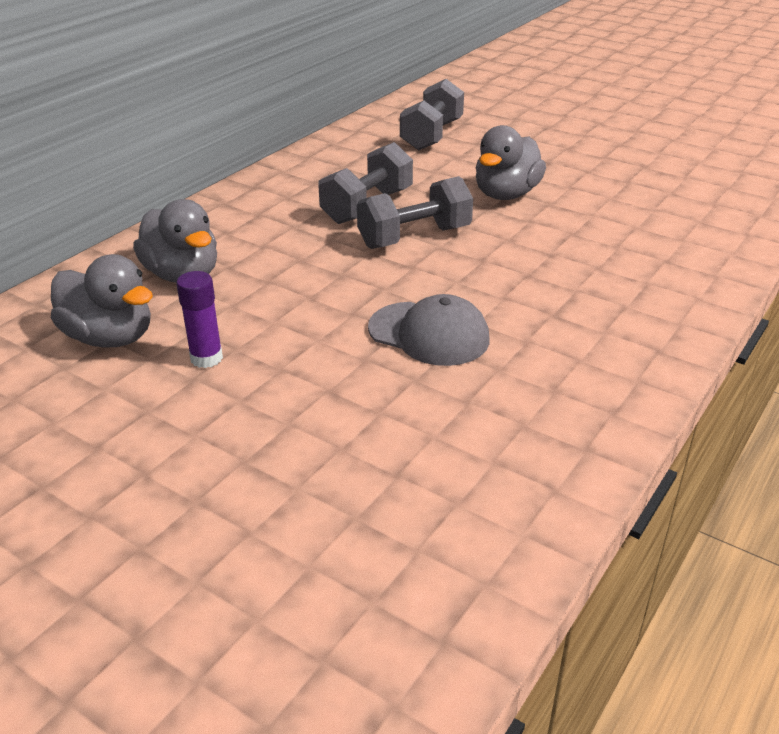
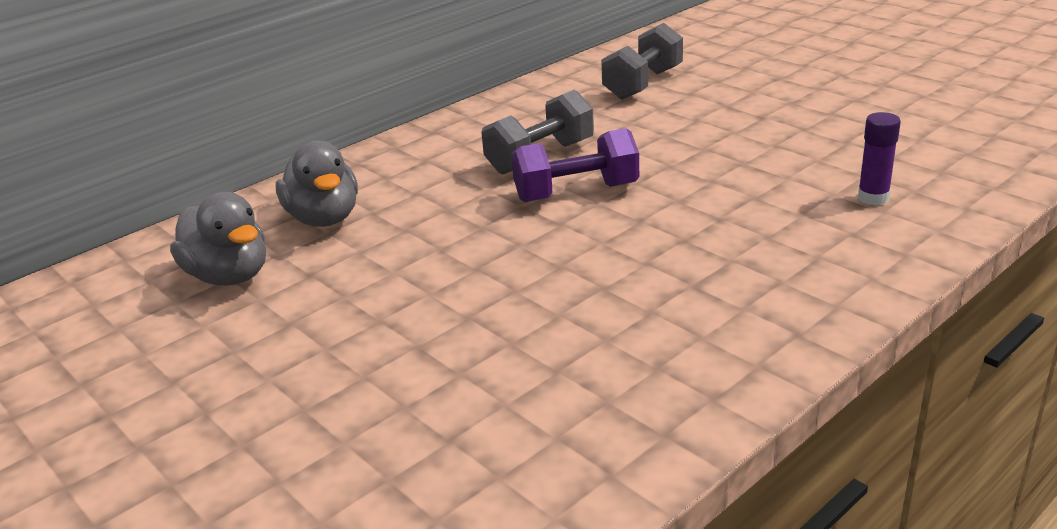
camera: 15 degrees right, 5 degrees down
purple glue stick [176,271,223,368] -> purple glue stick moved to [858,112,901,205]
grey dumbbell [357,176,473,249] -> purple dumbbell [511,128,639,202]
grey cap [368,294,489,366] -> none
grey duck [476,125,546,200] -> none

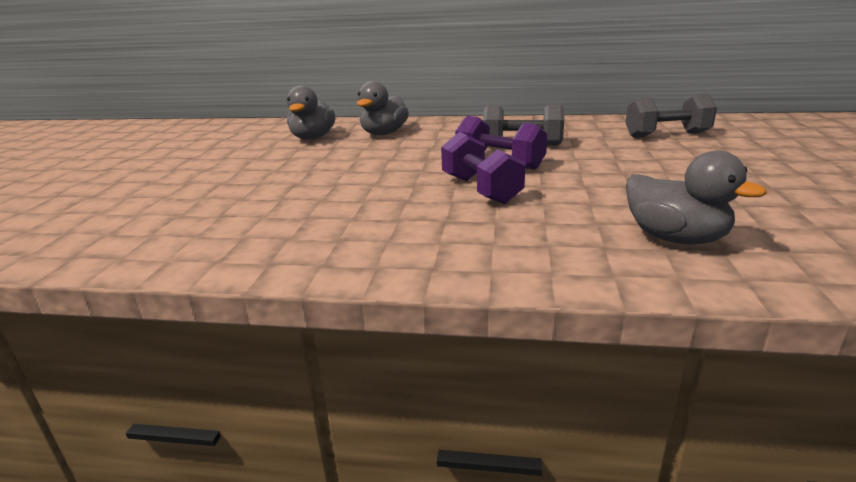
camera: 50 degrees right, 5 degrees down
purple glue stick [858,112,901,205] -> grey duck [626,150,767,245]
none -> purple dumbbell [441,132,526,204]

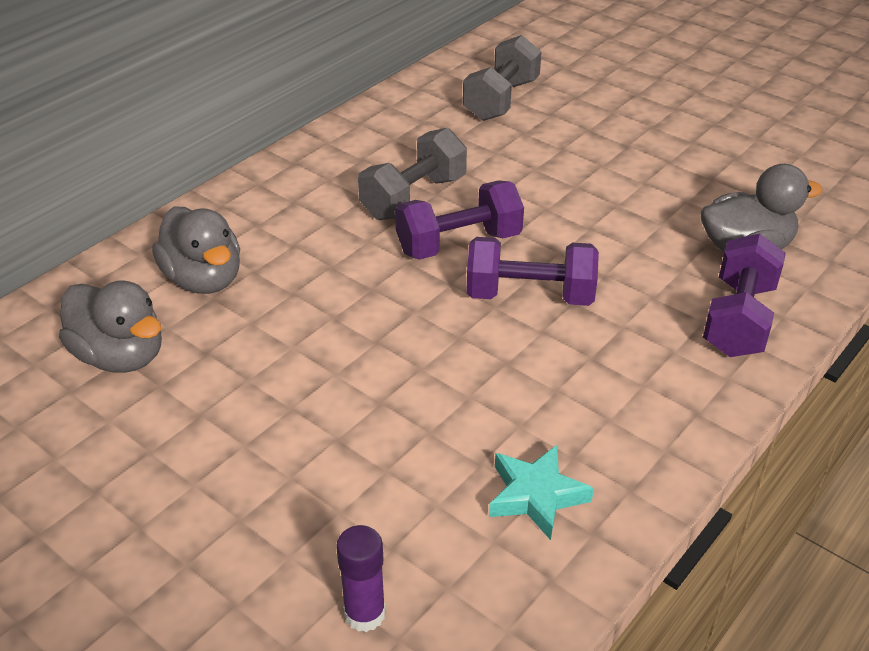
camera: 60 degrees left, 15 degrees up
none -> purple glue stick [336,525,386,632]
none -> turquoise star [489,445,594,540]
none -> purple dumbbell [703,234,786,357]

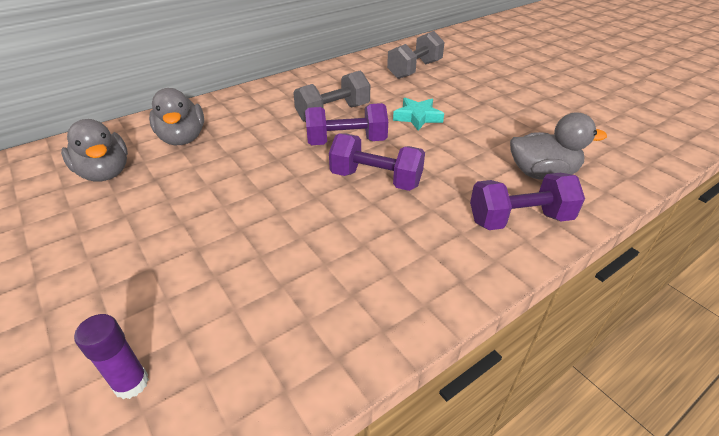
camera: 15 degrees right, 0 degrees up
turquoise star [489,445,594,540] -> turquoise star moved to [393,98,444,131]
purple dumbbell [703,234,786,357] -> purple dumbbell turned 45 degrees clockwise [470,173,585,230]

